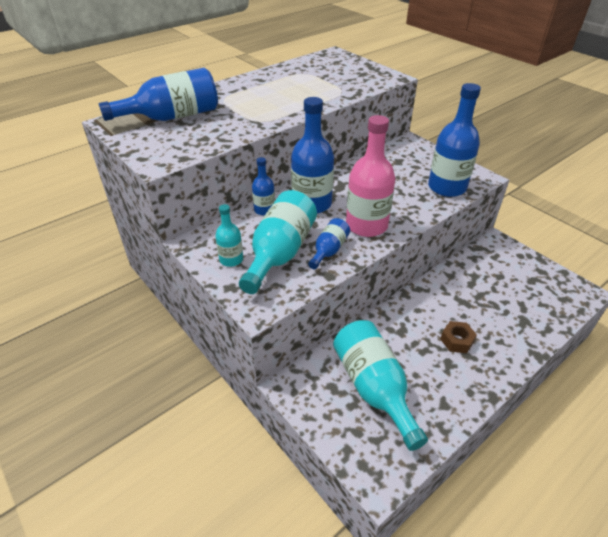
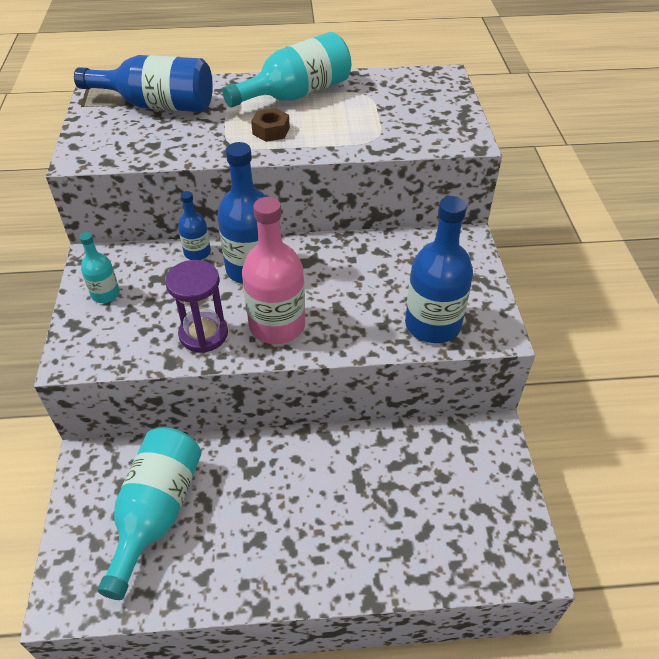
camera: 35 degrees right, 5 degrees up
turquoise bottle [239,190,317,294] -> turquoise bottle moved to [222,32,351,107]
blue bottle [308,218,350,270] -> purple hourglass [165,260,228,353]
brown nut [440,321,477,353] -> brown nut moved to [251,108,290,142]

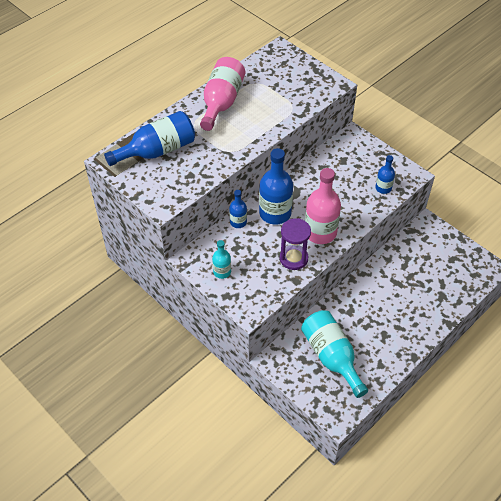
camera: 40 degrees left, 5 degrees up
turquoise bottle [222,32,351,107] -> pink bottle [200,57,245,131]
brown nut [251,108,290,142] -> none
blue bottle [405,196,473,343] -> blue bottle [375,155,395,194], size x0.53

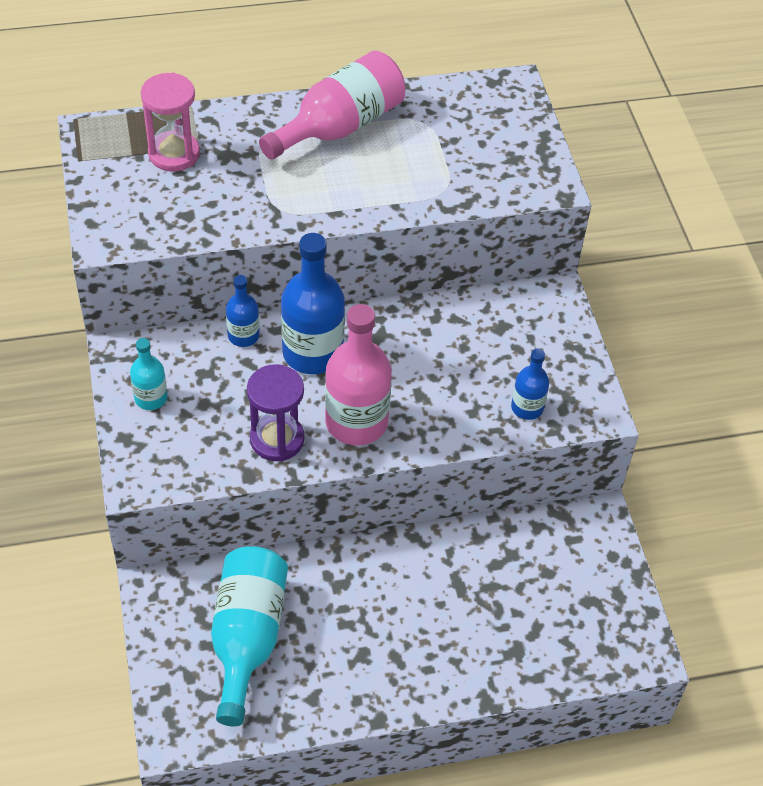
camera: 30 degrees right, 0 degrees up
blue bottle [104,111,195,166] -> pink hourglass [141,73,200,172]

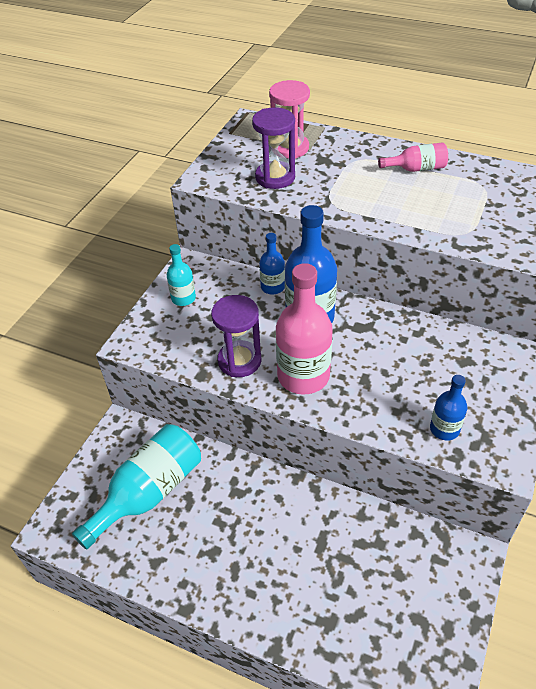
camera: 40 degrees right, 5 degrees down
pink bottle [259,50,405,160] -> pink bottle [378,142,448,172], size x0.53
none -> purple hourglass [252,107,295,189]

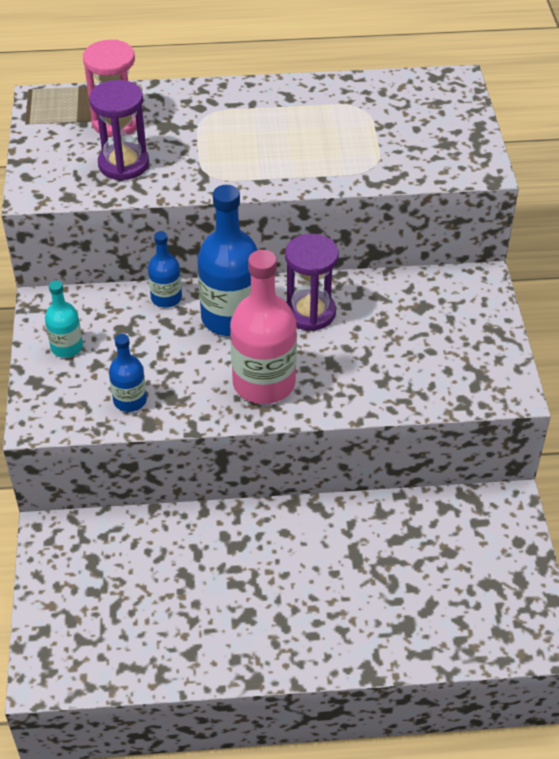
camera: 30 degrees left, 0 degrees up
turquoise bottle [72,424,201,550] -> none
purple hourglass [211,295,261,377] -> purple hourglass moved to [285,234,339,331]
pink bottle [378,142,448,172] -> none
blue bottle [430,375,467,441] -> blue bottle moved to [109,334,147,412]

